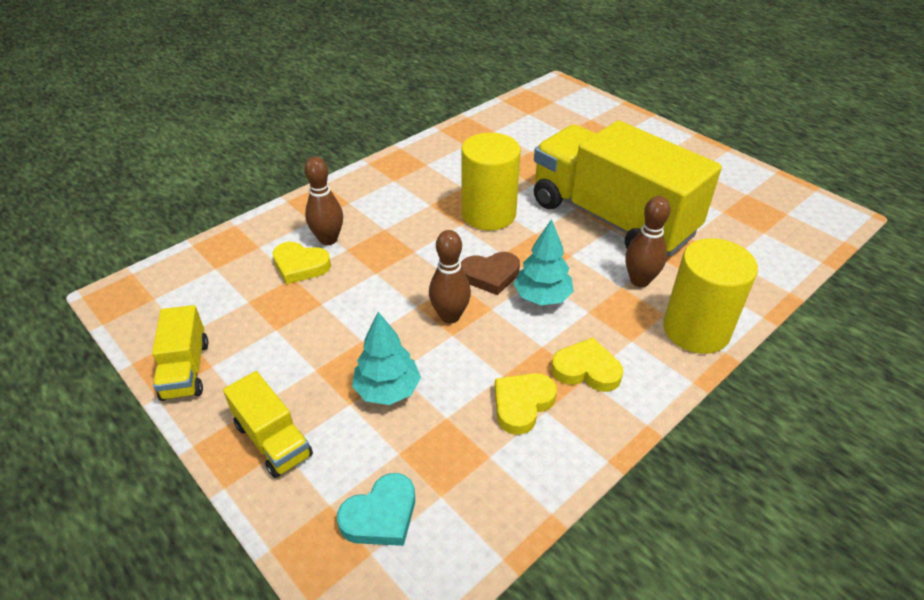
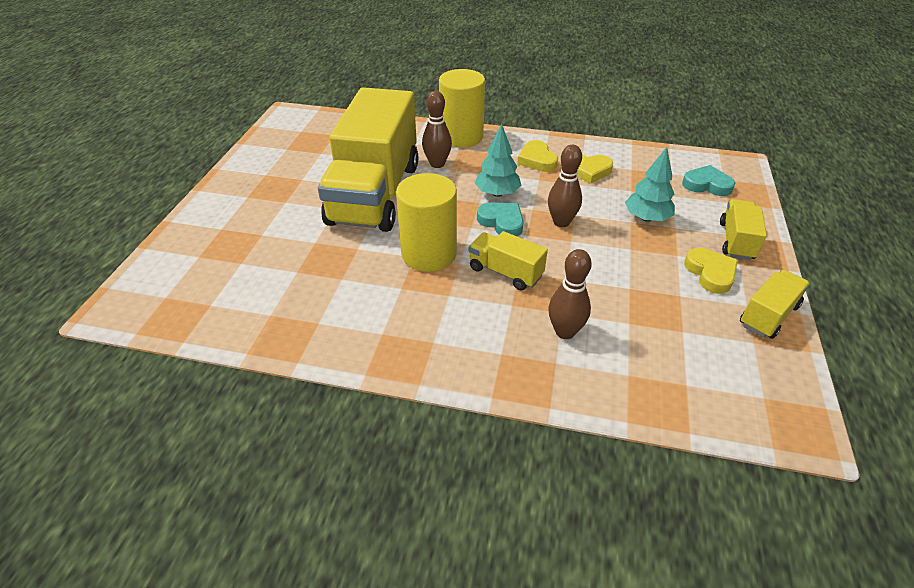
camera: 125 degrees left, 0 degrees up
yellow heart [272,242,331,285] -> yellow heart moved to [684,248,738,294]
brown heart [461,252,520,295] -> turquoise heart [477,203,524,236]
none -> yellow truck [469,231,548,290]

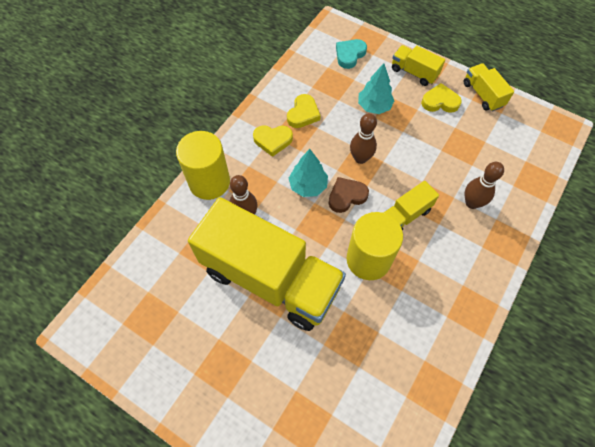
camera: 70 degrees left, 20 degrees up
turquoise heart [477,203,524,236] -> brown heart [329,177,369,213]

